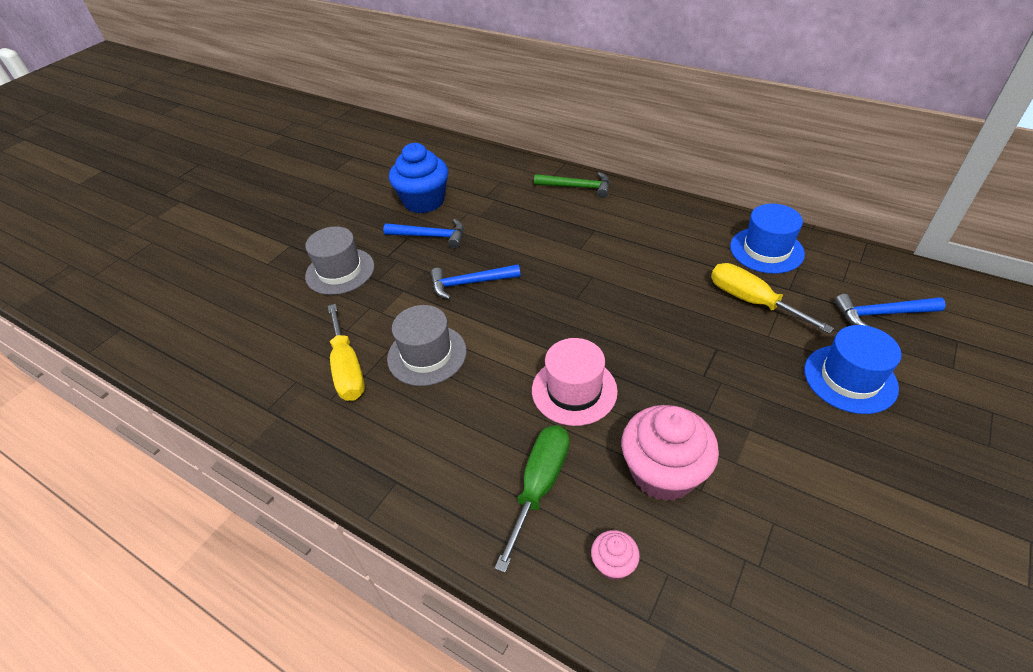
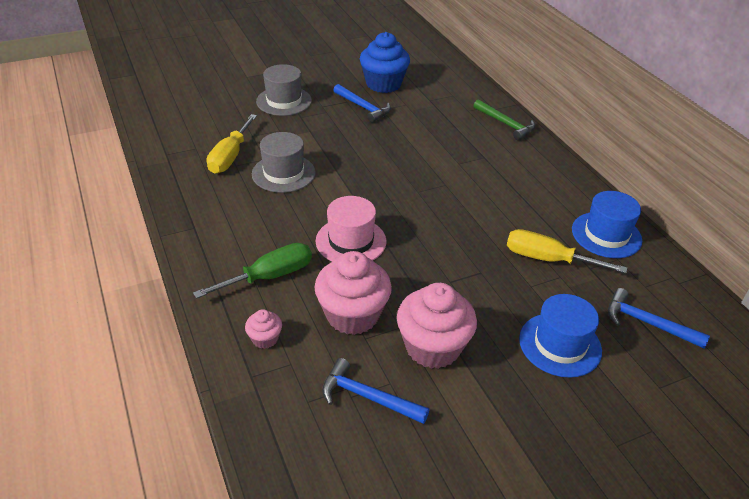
camera: 30 degrees right, 5 degrees down
blue hammer [431,264,521,299] -> blue hammer moved to [322,358,429,424]
yellow screwdriver [711,263,834,334] -> yellow screwdriver turned 60 degrees counterclockwise [507,229,627,273]
none -> pink cupcake [397,283,477,369]

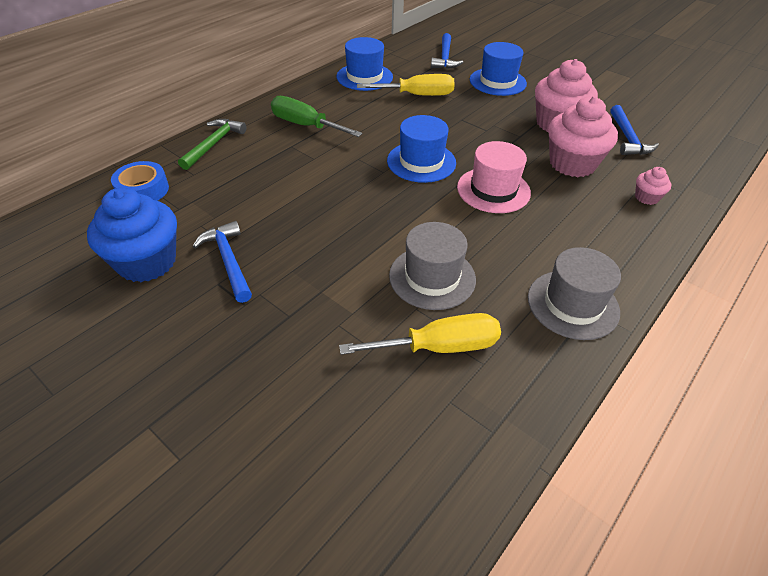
camera: 115 degrees left, 5 degrees up
green screwdriver [193,243,312,299] -> green screwdriver moved to [271,96,362,137]
grey hat [256,64,312,116] -> grey hat moved to [528,247,621,340]
blue hammer [333,84,391,123] -> blue hammer turned 45 degrees counterclockwise [193,221,252,303]
yellow screwdriver [507,229,627,273] -> yellow screwdriver turned 90 degrees counterclockwise [357,74,455,96]
none -> blue tape [111,161,169,201]
none -> blue hat [387,115,456,183]

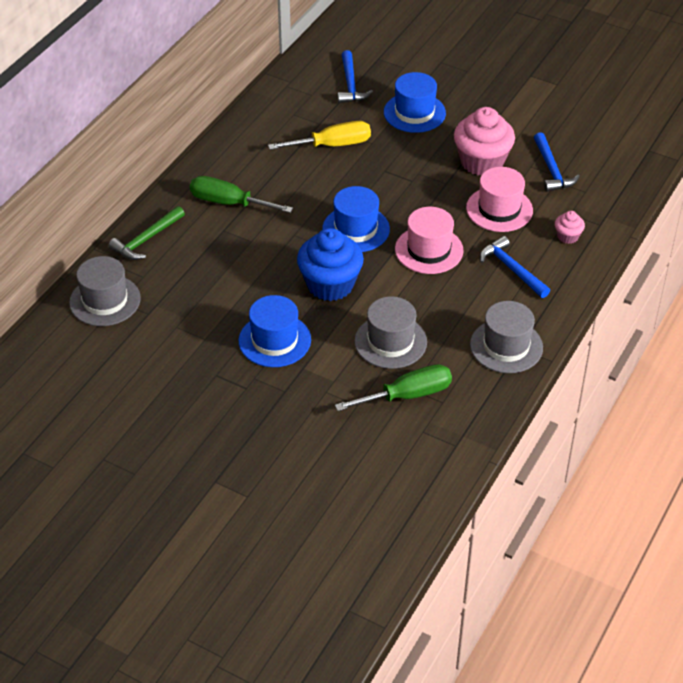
camera: 10 degrees left, 0 degrees up
blue cupcake [87,187,177,282] -> blue cupcake moved to [297,228,364,301]
blue tape [111,161,169,201] -> grey hat [69,256,141,326]
green hammer [178,119,246,170] -> green hammer turned 150 degrees counterclockwise [109,206,185,260]
blue hammer [193,221,252,303] -> blue hammer moved to [480,236,550,298]
blue hat [336,37,393,91] -> blue hat moved to [239,295,311,367]
yellow screwdriver [339,313,501,355] -> green screwdriver [335,364,452,411]
pink cupcake [548,96,618,177] -> pink hat [466,167,533,232]

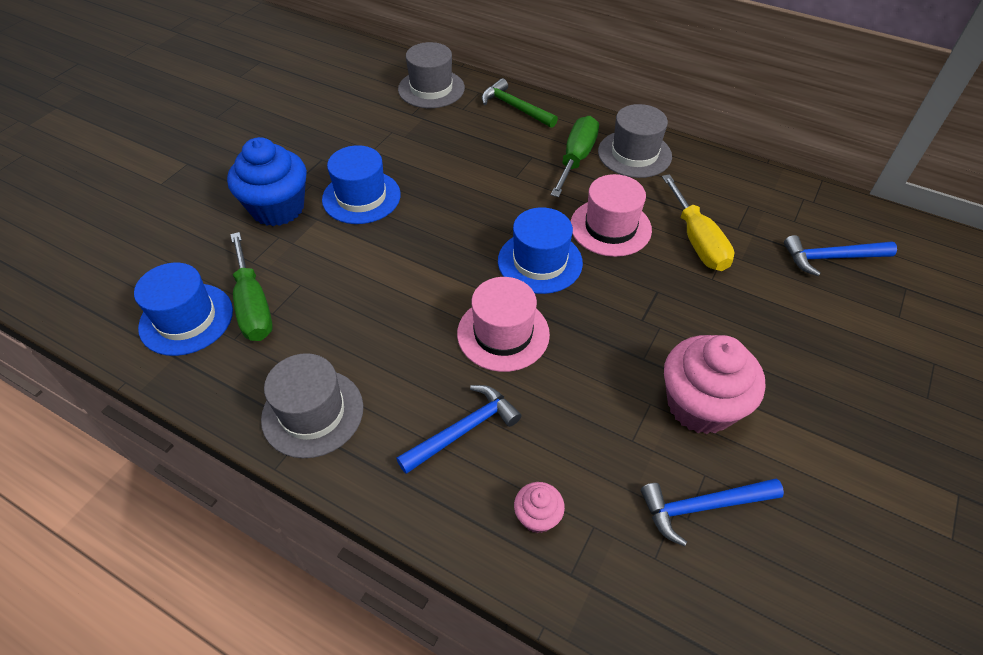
camera: 90 degrees right, 5 degrees up
blue cupcake [297,228,364,301] -> blue cupcake moved to [227,137,307,226]
grey hat [354,296,427,369] -> grey hat moved to [598,104,672,178]
blue hat [384,72,446,133] -> blue hat moved to [134,262,233,356]
pink hat [466,167,533,232] -> pink hat moved to [570,174,652,257]

